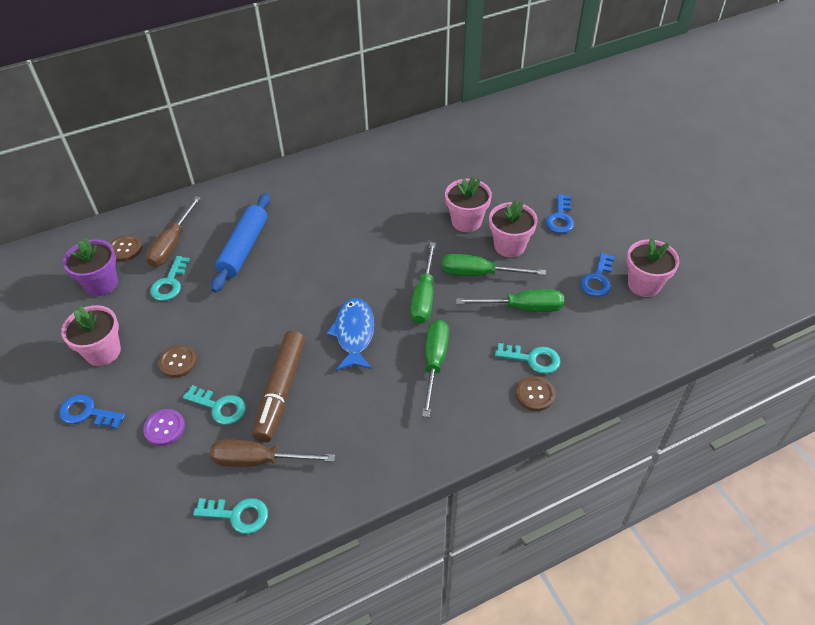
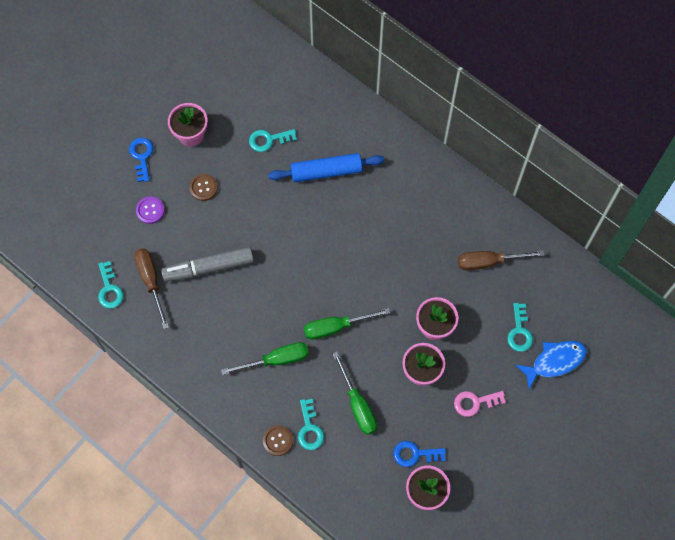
camera: 65 degrees right, 20 degrees up
purple flower pot [63,238,118,296] -> none
brown button [110,235,142,261] -> none
brown screwdriver [145,196,201,267] -> brown screwdriver moved to [458,250,544,270]
turquoise key [183,385,246,425] -> turquoise key moved to [507,303,533,352]
brown marker [252,331,305,442] -> grey marker [161,246,254,282]
blue fish [327,298,374,370] -> blue fish moved to [516,341,587,389]
green screwdriver [442,254,546,276] -> none
blue key [546,194,574,233] -> pink key [454,391,506,417]

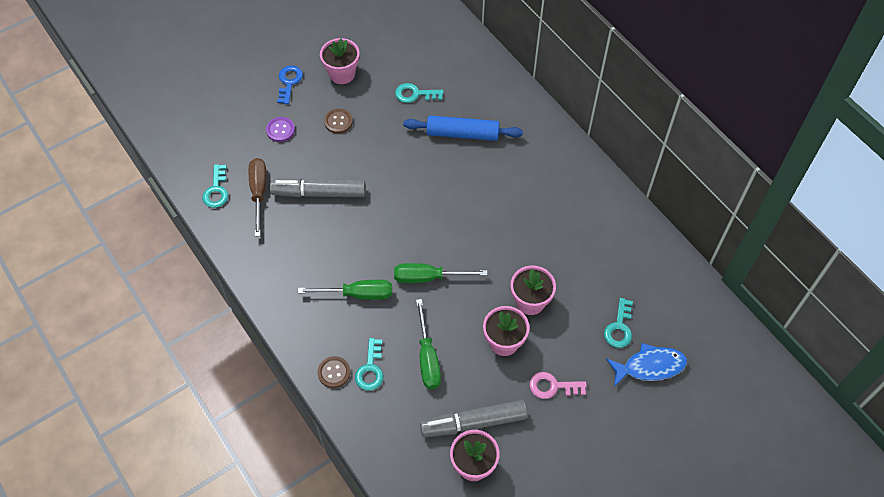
camera: 15 degrees right, 10 degrees down
blue key [393,441,446,467] -> grey marker [420,400,528,438]
brown screwdriver [458,250,544,270] -> none

